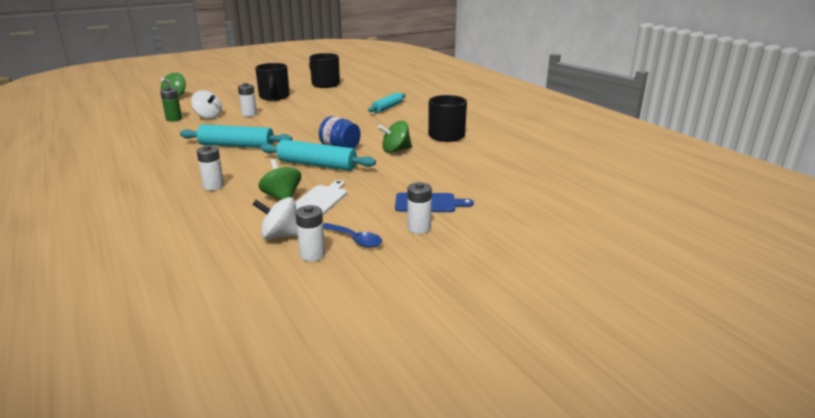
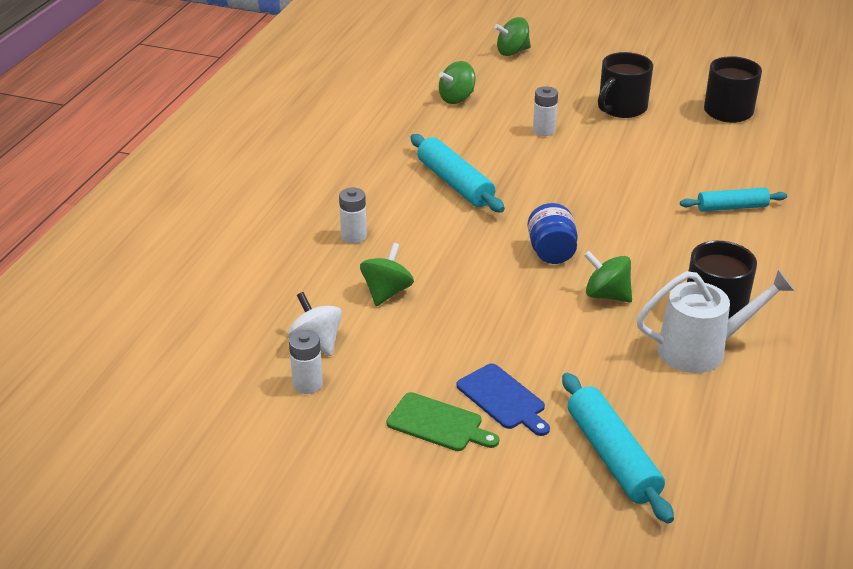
camera: 50 degrees right, 10 degrees up
green battery [160,87,182,122] -> green spinning top [439,61,476,104]
white spinning top [191,90,222,119] -> none
turquoise rolling pin [260,140,376,171] -> turquoise rolling pin moved to [562,373,674,524]
white cutting board [295,180,347,215] -> none
blue spoon [323,223,382,248] -> none
white battery [407,182,432,234] -> green cutting board [386,392,499,451]
none -> white watering can [636,269,794,373]

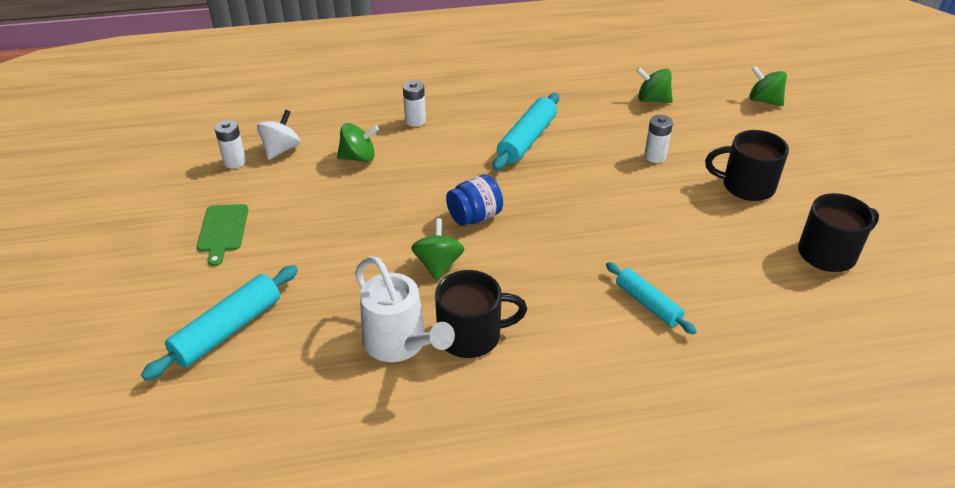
camera: 60 degrees right, 5 degrees up
blue cutting board [457,363,550,436] -> none

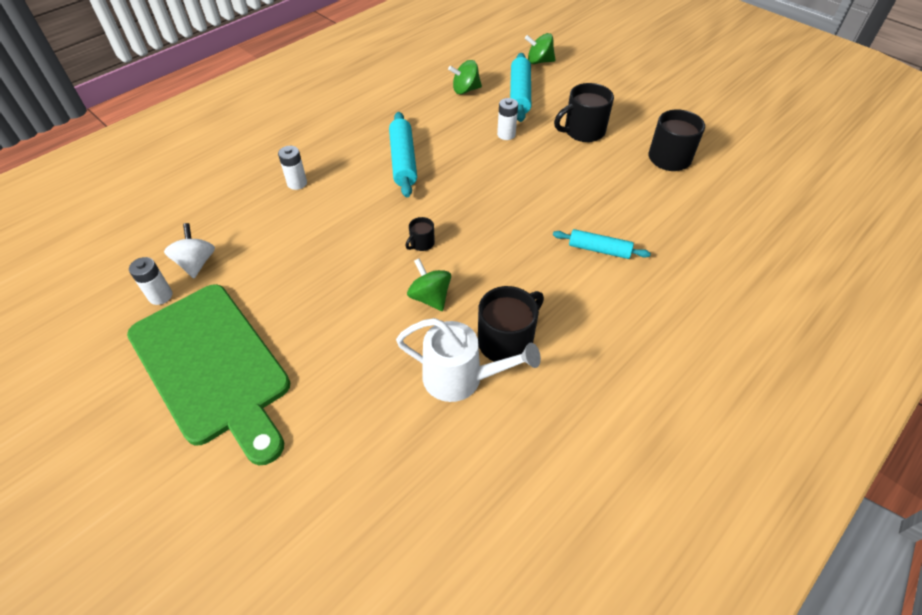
camera: 35 degrees left, 10 degrees up
turquoise rolling pin [141,265,298,380] -> turquoise rolling pin moved to [510,53,531,122]
green cutting board [197,204,248,266] -> green cutting board [127,284,290,465], size x2.42
green spinning top [337,123,379,162] -> none
blue jar [446,174,503,226] -> black mug [405,217,435,251]

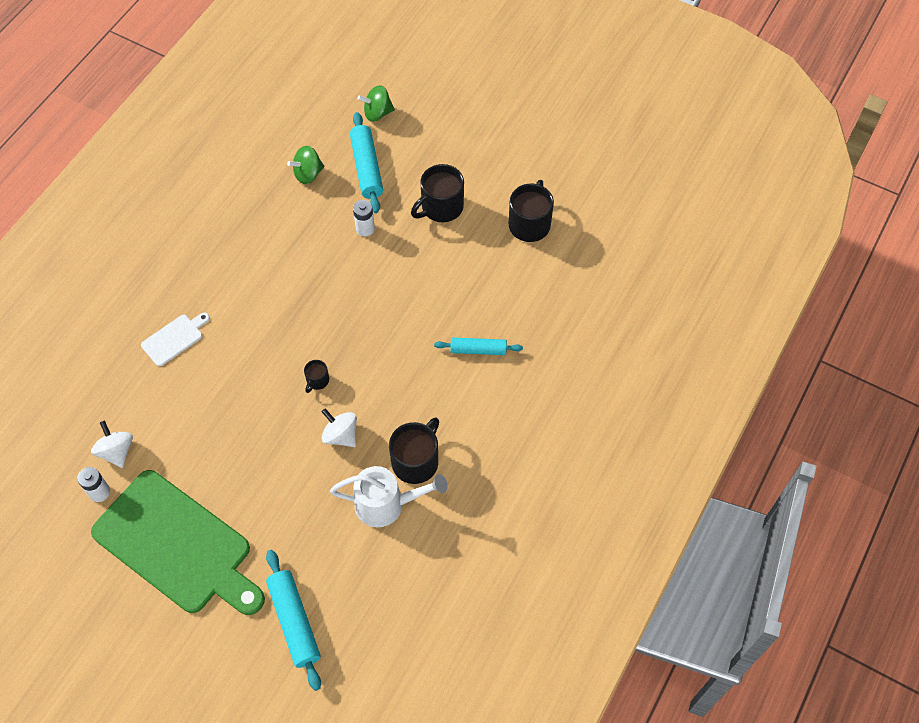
camera: 15 degrees left, 10 degrees up
white battery [278,146,307,190] -> white cutting board [141,312,210,366]
turquoise rolling pin [389,112,417,197] -> turquoise rolling pin moved to [266,550,321,691]
green spinning top [407,258,451,311] -> white spinning top [321,408,357,447]

